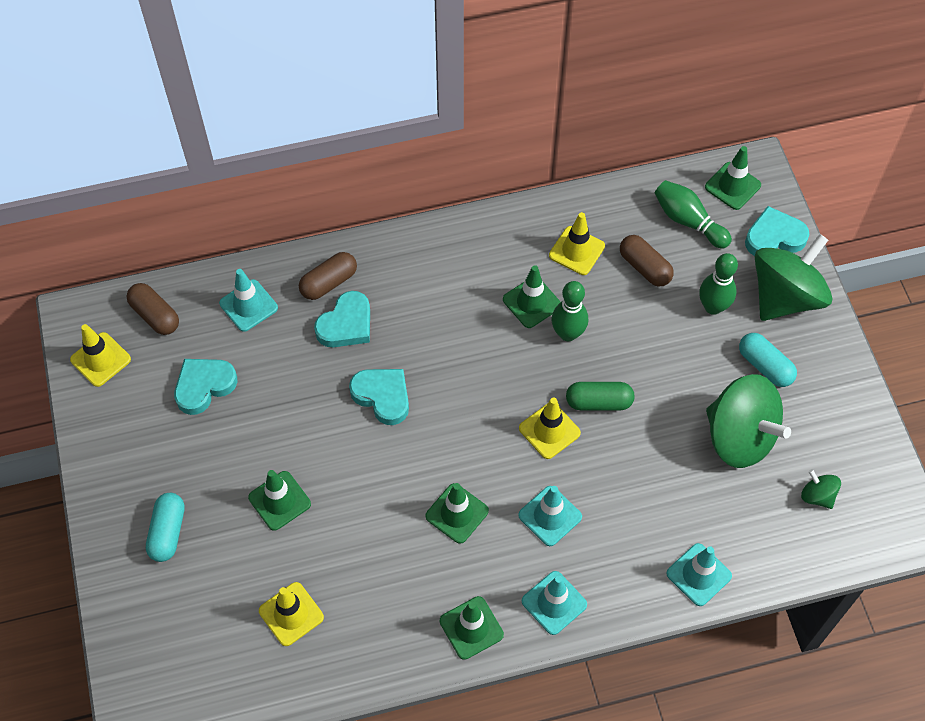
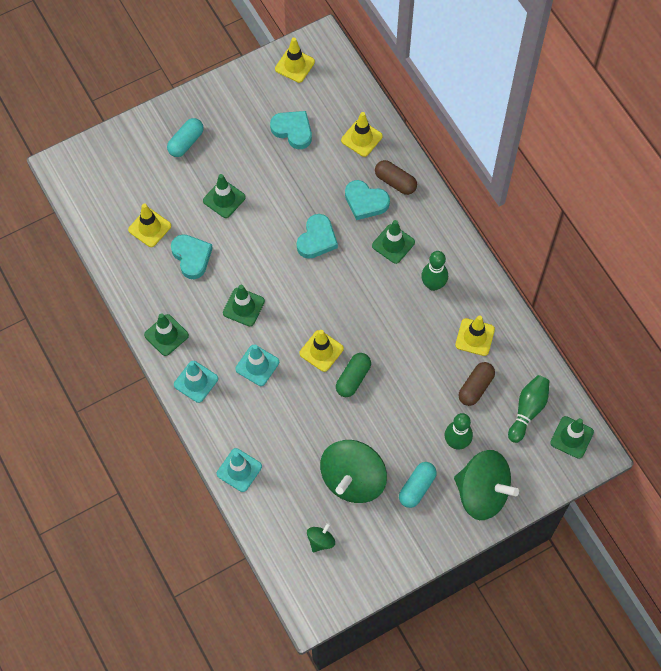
camera: 75 degrees right, 5 degrees up
brown capsule [126,283,179,335] -> none
turquoise capsule [146,493,185,562] -> turquoise capsule turned 45 degrees counterclockwise [167,118,204,157]
turquoise traffic cone [219,269,278,332] -> yellow traffic cone [341,112,383,157]
green traffic cone [503,265,560,328] -> green traffic cone moved to [372,220,415,264]
green bowling pin [551,281,588,341] -> green bowling pin moved to [421,251,448,291]
green capsule [566,382,635,411] -> green capsule turned 45 degrees clockwise [336,353,371,397]
turquoise heart [745,206,810,256] -> turquoise heart moved to [171,235,213,279]

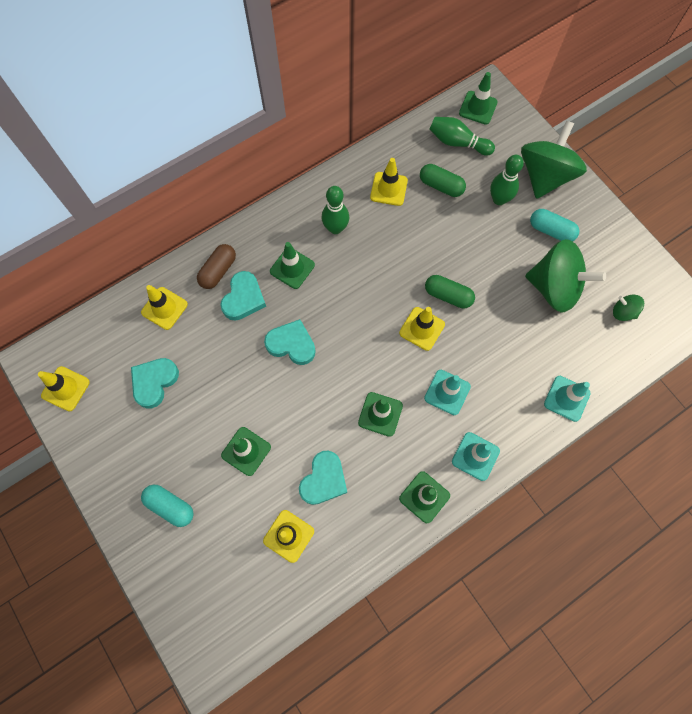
camera: 95 degrees left, 5 degrees up
turquoise heart [171,235,213,279] -> turquoise heart turned 150 degrees clockwise [299,451,347,505]
brown capsule [459,362,495,406] -> green capsule [420,164,466,197]

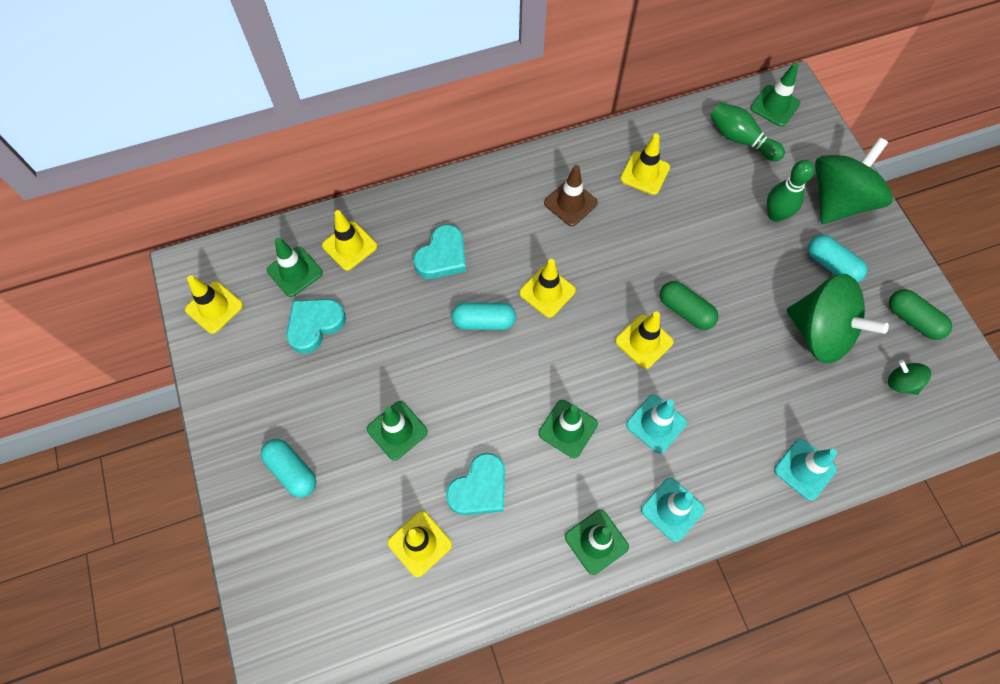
camera: 15 degrees right, 5 degrees down
brown capsule [197,244,236,289] -> none
turquoise heart [264,319,316,365] -> turquoise capsule [452,302,516,330]
green traffic cone [270,242,315,289] -> green traffic cone moved to [267,237,323,297]
green bowling pin [322,186,349,234] -> brown traffic cone [544,165,598,226]
green capsule [420,164,466,197] -> green capsule moved to [889,289,952,340]
none -> yellow traffic cone [519,259,576,318]

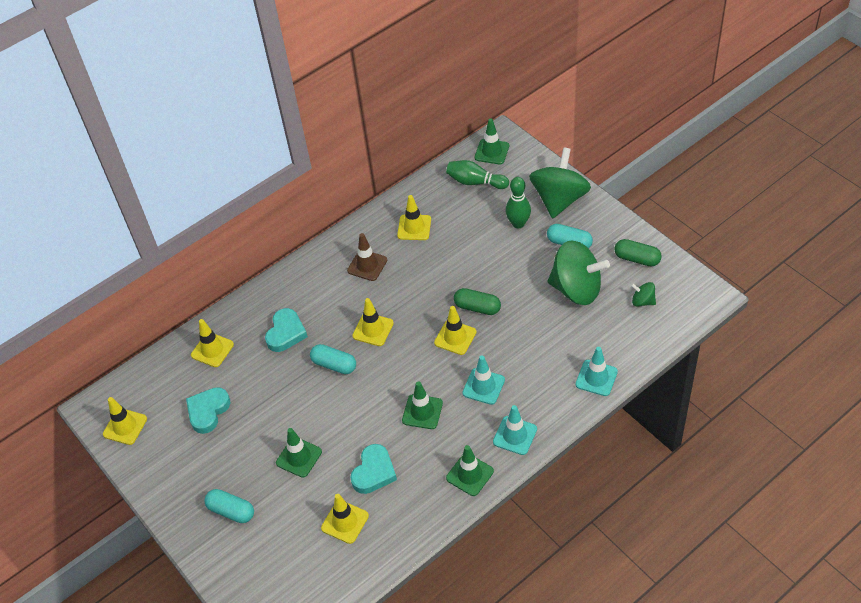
camera: 15 degrees left, 15 degrees down
green traffic cone [267,237,323,297] -> none
turquoise capsule [452,302,516,330] -> turquoise capsule turned 45 degrees clockwise [310,344,356,374]

